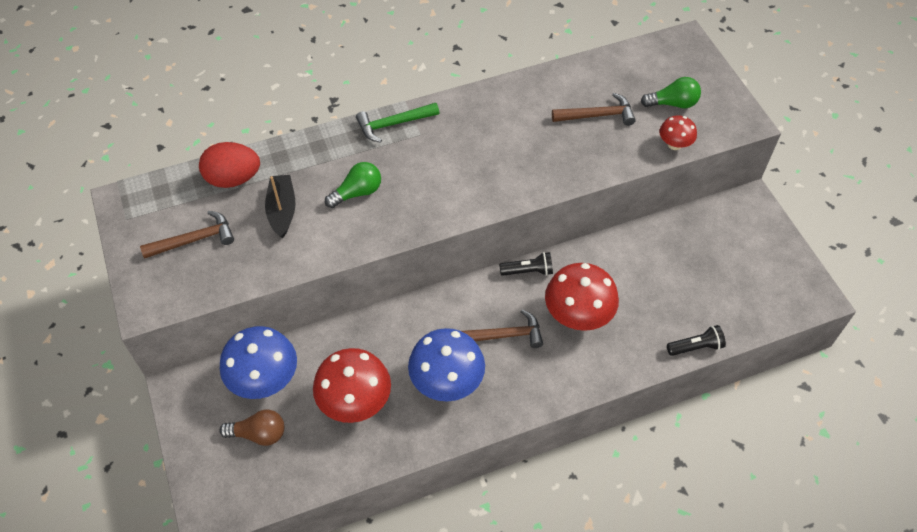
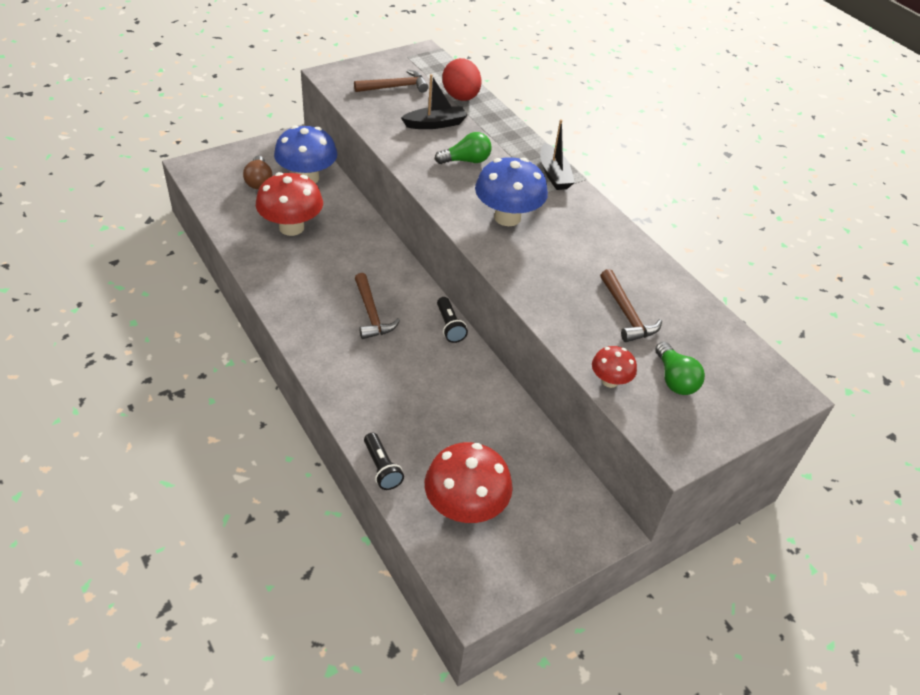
camera: 75 degrees right, 10 degrees down
brown hammer [140,211,234,259] -> brown hammer turned 75 degrees counterclockwise [354,70,428,93]
green light bulb [325,162,381,208] -> green light bulb turned 60 degrees counterclockwise [435,132,492,164]
green hammer [356,103,439,143] -> black boat [540,119,575,190]
blue mushroom [408,328,485,402] -> blue mushroom moved to [475,157,548,226]
red mushroom [545,263,619,331] -> red mushroom moved to [425,442,513,523]

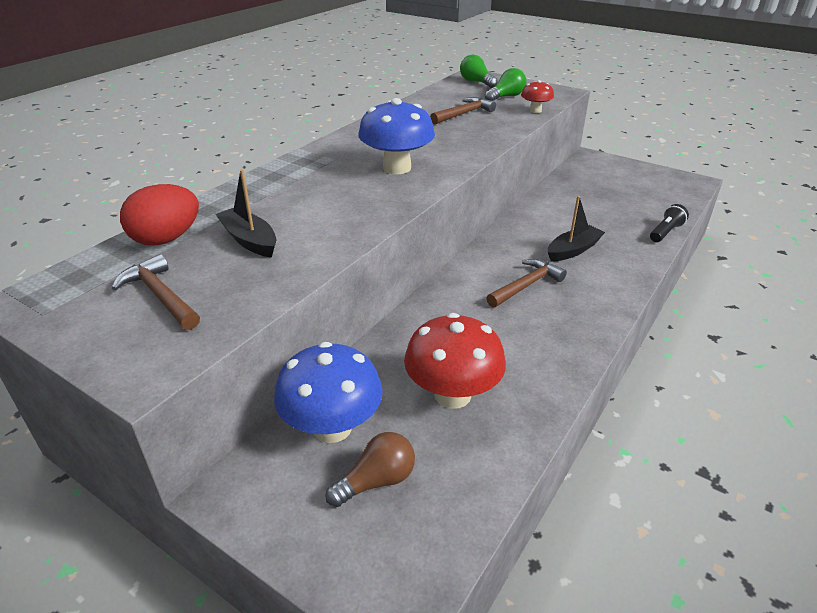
camera: 110 degrees left, 10 degrees down
red mushroom [425,442,513,523] -> none
green light bulb [435,132,492,164] -> green light bulb moved to [460,55,498,88]
black flashlight [437,297,468,343] -> none
black boat [540,119,575,190] -> black boat moved to [548,196,605,262]

